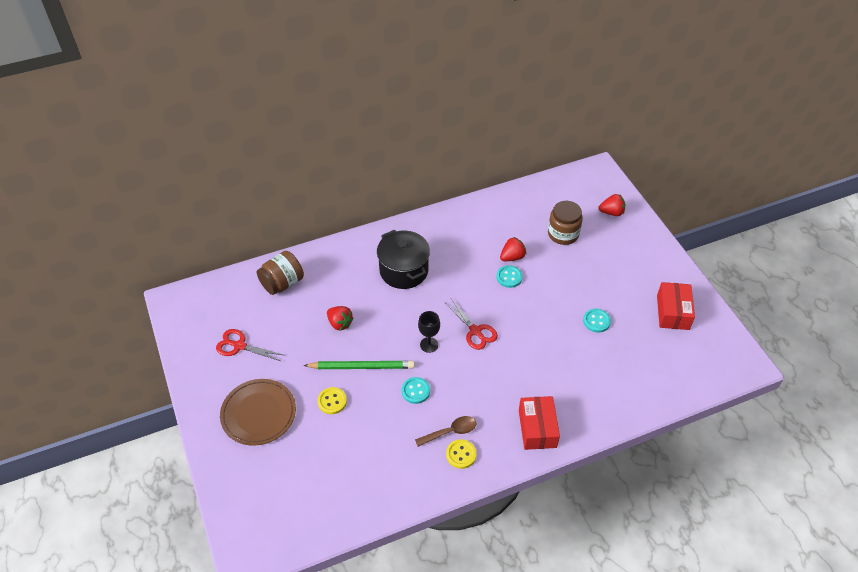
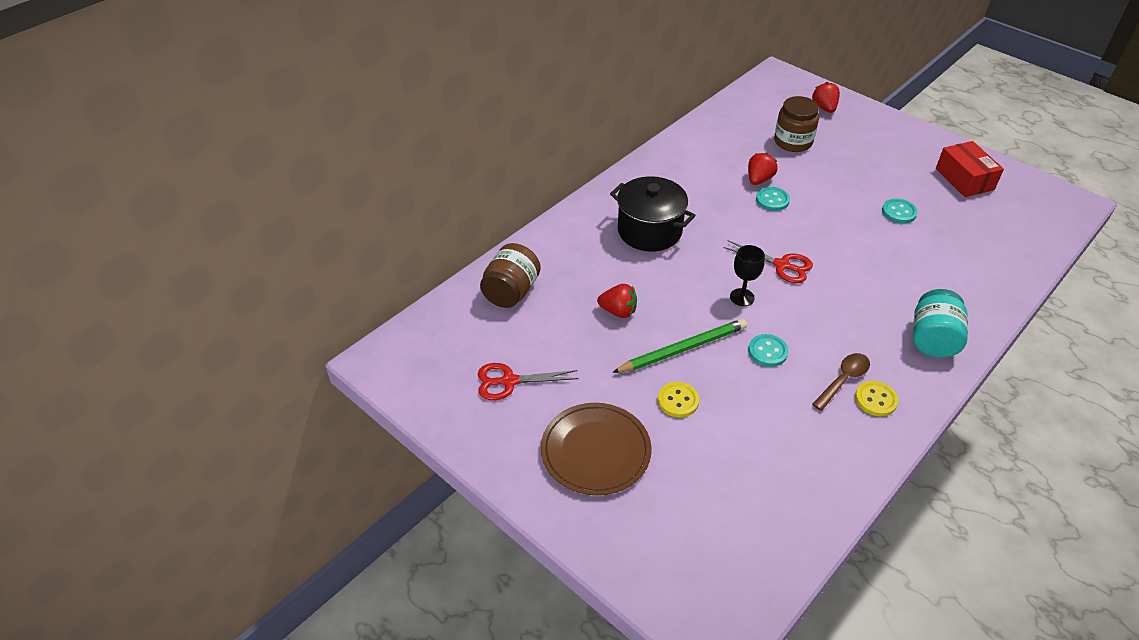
camera: 25 degrees left, 5 degrees down
red box [519,396,560,450] -> turquoise jar [913,289,968,358]
red strawberry [598,194,625,216] -> red strawberry turned 75 degrees counterclockwise [812,82,840,113]

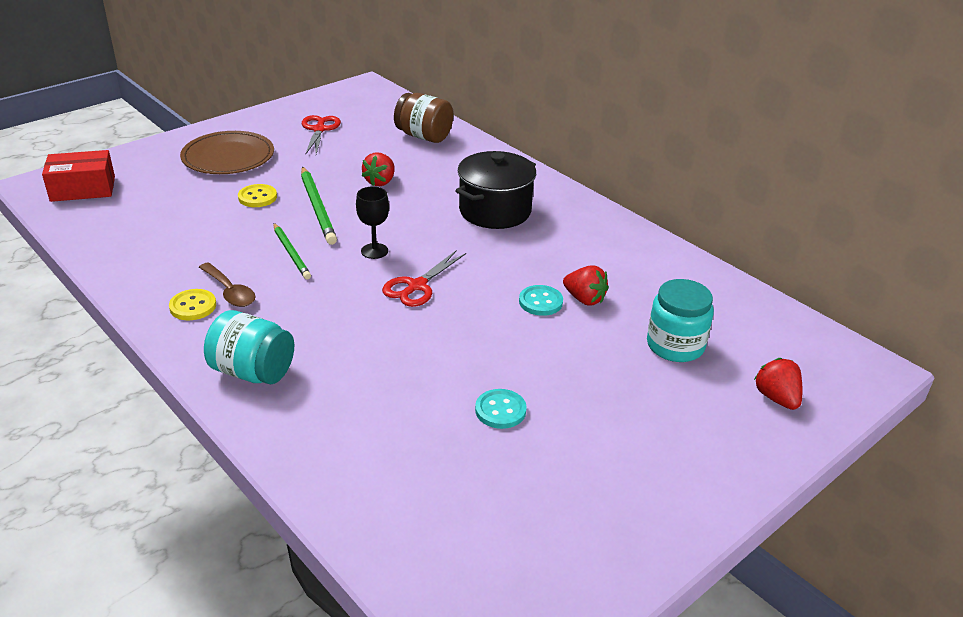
camera: 95 degrees right, 10 degrees down
turquoise button [748,334,788,367] -> green pencil [273,223,311,279]
brown jar [774,96,819,152] -> turquoise jar [647,279,714,362]
red strawberry [812,82,840,113] -> red strawberry turned 105 degrees counterclockwise [754,358,802,410]
red box [936,141,1004,197] -> red box moved to [42,150,115,202]

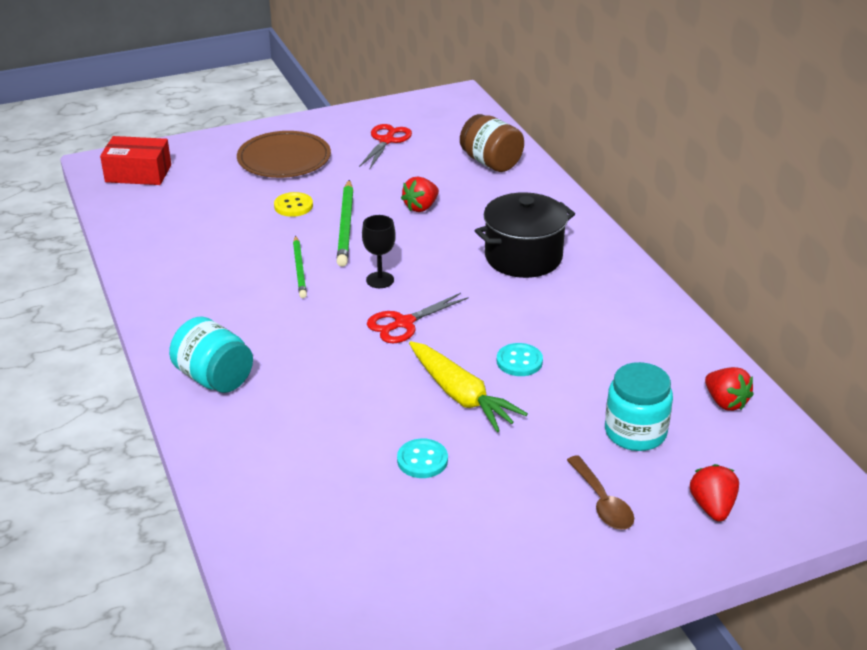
camera: 20 degrees right, 0 degrees up
yellow button [169,289,216,320] -> none
brown spoon [199,262,256,307] -> brown spoon moved to [567,455,634,530]
red strawberry [563,265,609,306] -> red strawberry moved to [705,367,754,411]
none -> yellow carrot [409,341,528,432]

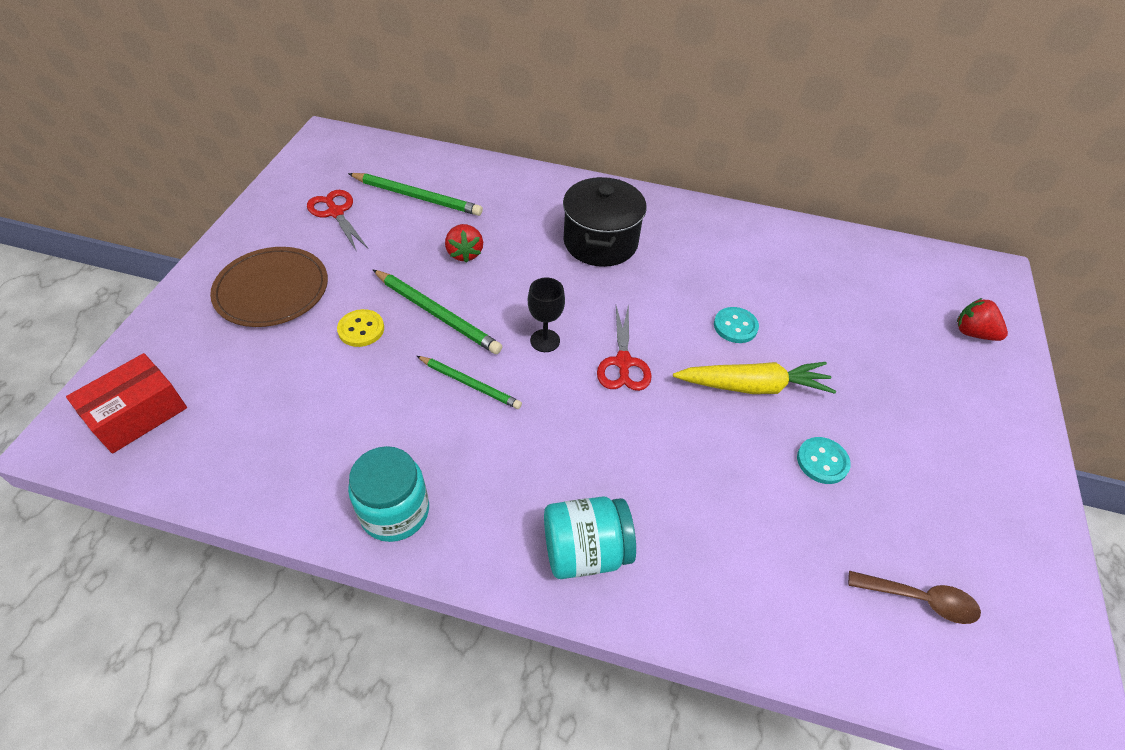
camera: 55 degrees left, 15 degrees up
brown jar [460,114,524,172] -> none
brown spoon [567,455,634,530] -> brown spoon moved to [848,571,981,624]
turquoise jar [605,362,673,451] -> turquoise jar moved to [348,446,429,542]
red strawberry [705,367,754,411] -> none
none -> green pencil [348,173,483,216]

